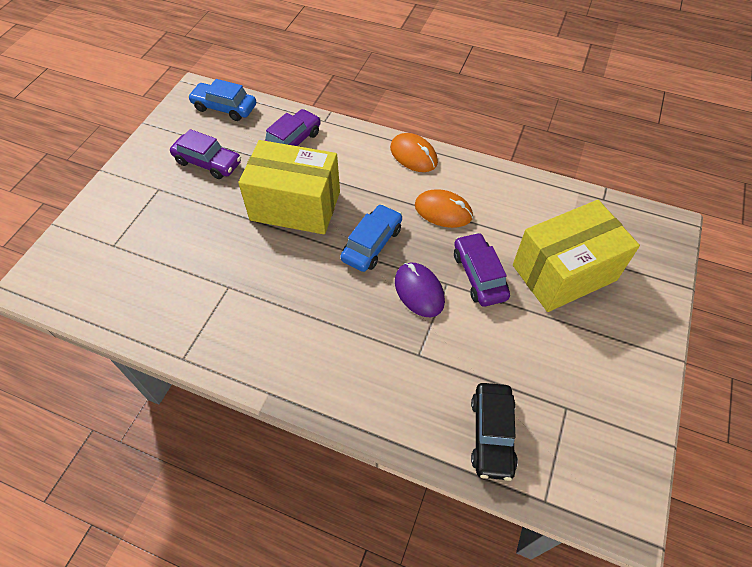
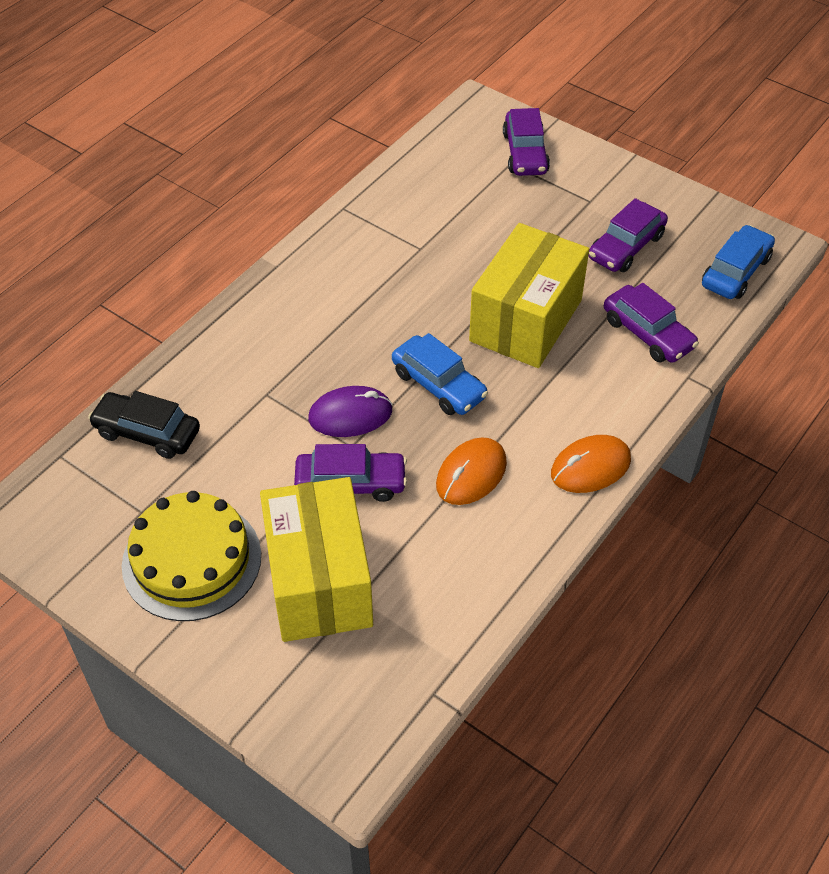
camera: 105 degrees right, 5 degrees down
none -> yellow cake [122,491,261,621]
none -> purple car [503,108,550,176]

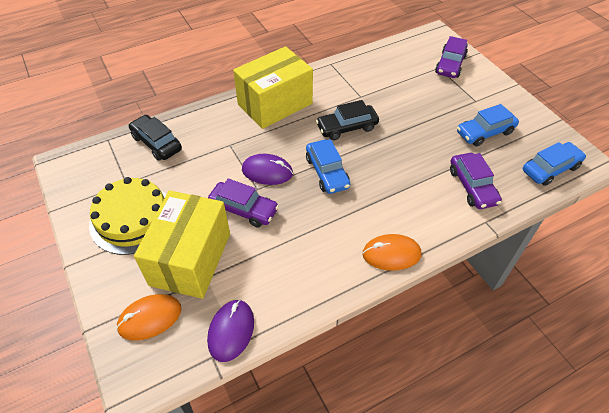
camera: 25 degrees right, 0 degrees up
orange mouse [436,437,507,505] -> orange mouse moved to [116,294,182,340]
yellow box [469,223,589,368] -> yellow box moved to [233,46,313,129]
purple car [589,198,668,272] -> blue car [457,104,519,146]
none -> purple mouse [207,300,254,362]
none -> black car [316,100,379,140]

